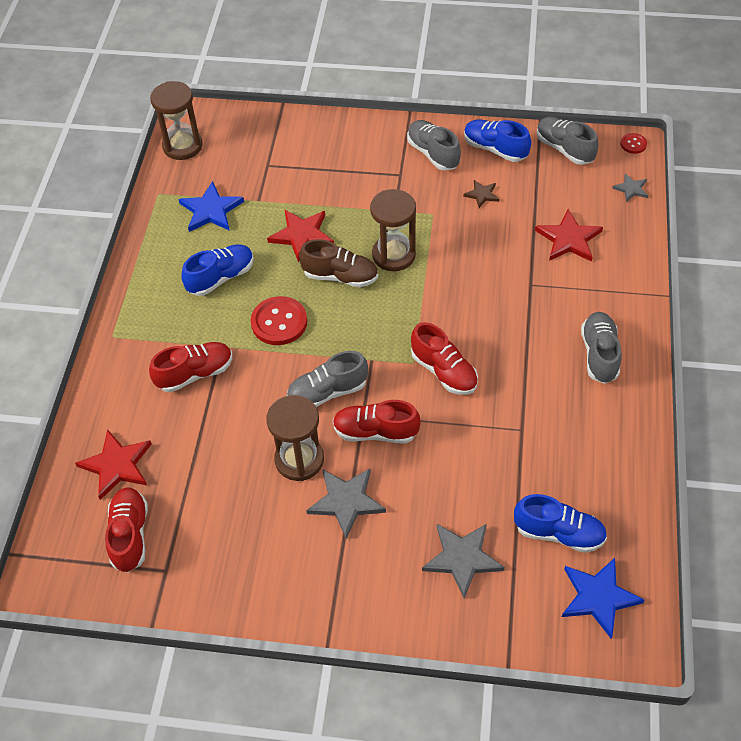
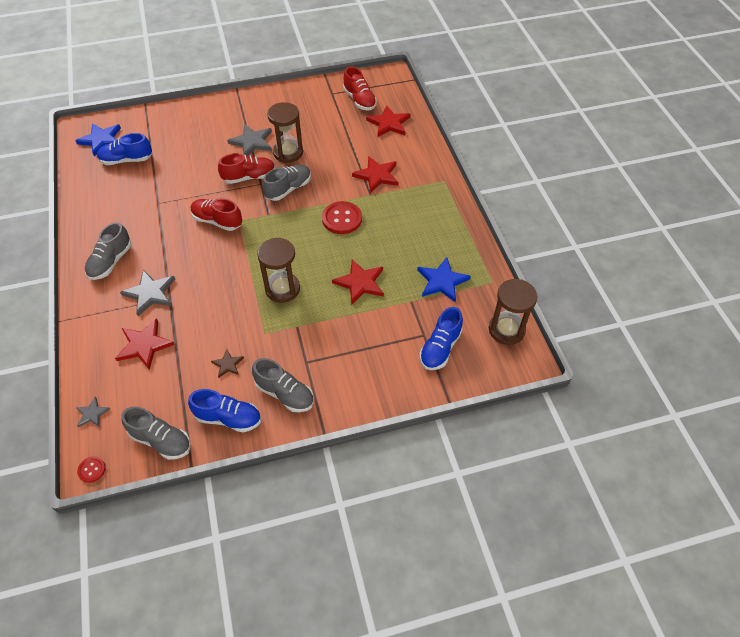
camera: 155 degrees right, 0 degrees up
red shoe [149,342,232,392] -> red star [352,156,399,193]
blue shoe [181,244,254,296] -> blue shoe moved to [419,307,463,370]
brown shoe [299,239,378,287] -> none
grey star [422,524,505,598] -> grey star moved to [120,270,175,316]
grey shoe [581,312,621,384] -> grey shoe turned 45 degrees clockwise [85,222,131,280]

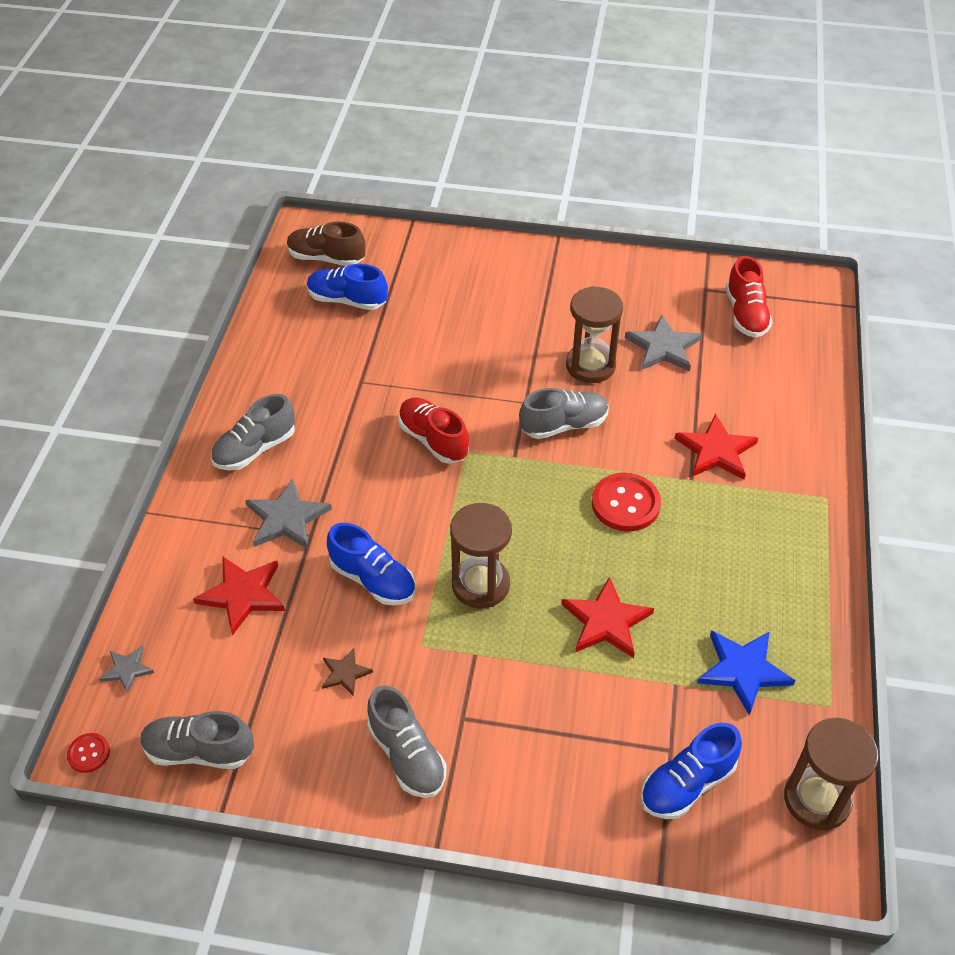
camera: 25 degrees right, 5 degrees down
blue star [75,123,121,157] -> brown shoe [287,222,365,266]
grey shoe [122,406,191,460] -> grey shoe turned 135 degrees clockwise [141,711,254,769]
blue shoe [188,389,261,432] -> blue shoe moved to [327,523,415,605]
red shoe [218,153,275,184] -> none
grey star [227,125,272,155] -> grey star moved to [625,315,702,371]
red star [366,105,410,137] -> none

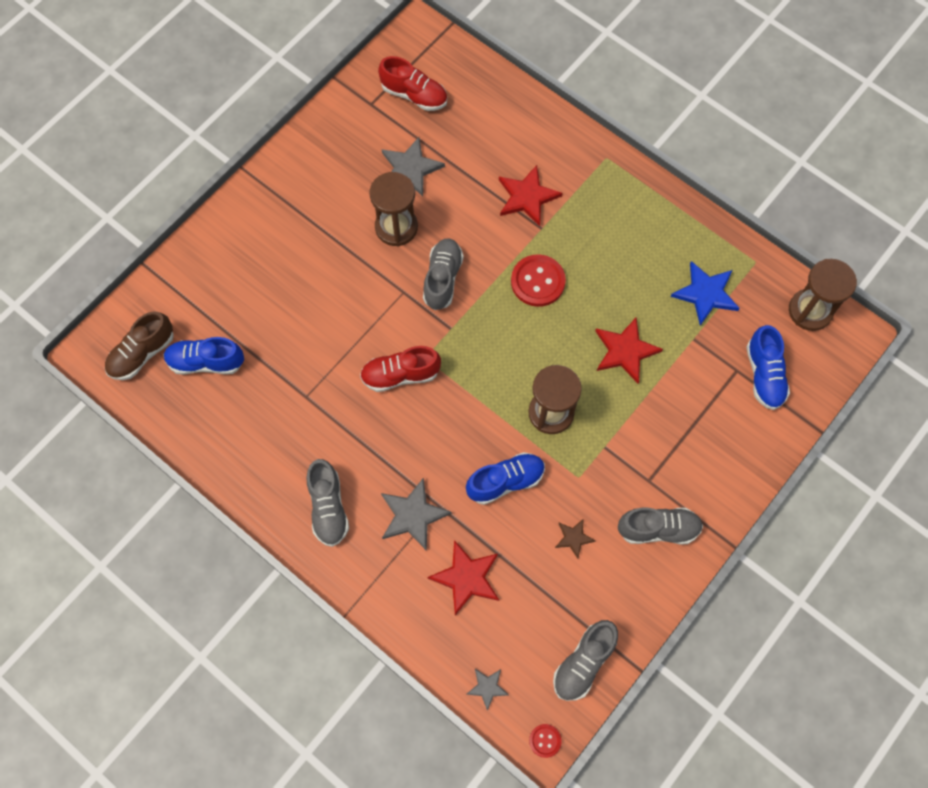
camera: 60 degrees left, 20 degrees up
blue shoe [307,264,388,310] -> blue shoe turned 45 degrees clockwise [164,337,244,375]

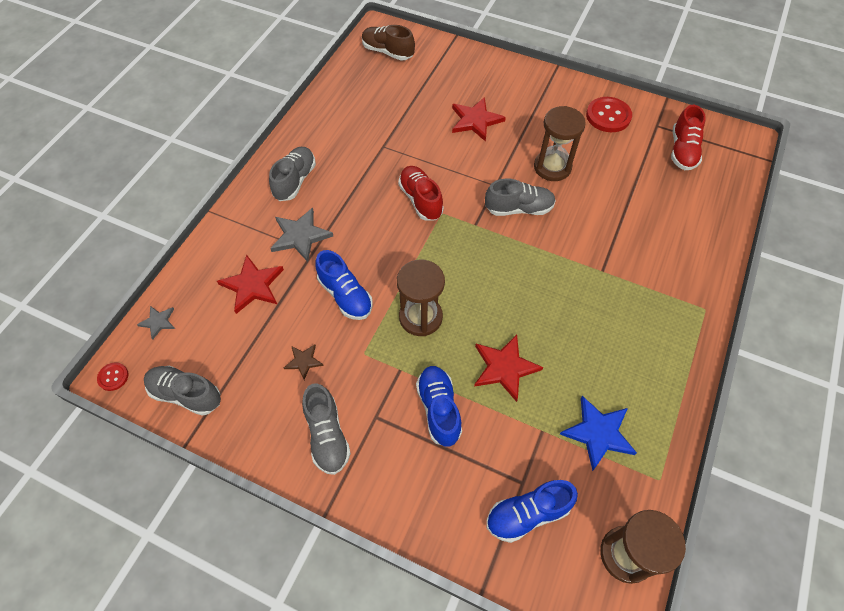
camera: 75 degrees right, 10 degrees down
blue shoe [164,337,244,375] -> blue shoe moved to [416,366,462,447]
grey shoe [306,459,349,547] -> grey shoe turned 135 degrees clockwise [269,147,316,201]
grey star [382,137,445,197] -> none
red star [499,165,563,226] -> red star moved to [452,97,506,142]
red button [511,254,566,307] -> red button moved to [586,97,632,132]

